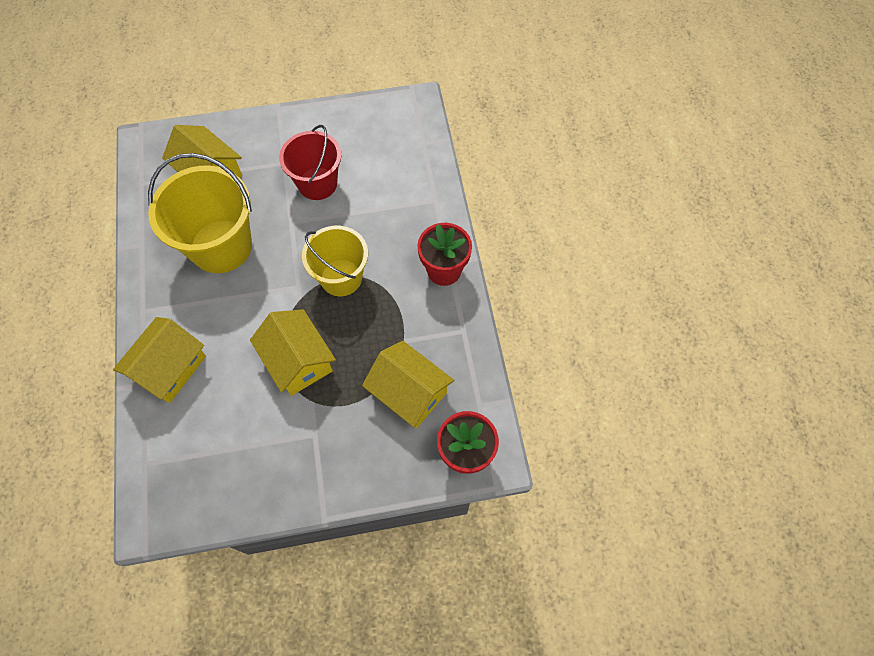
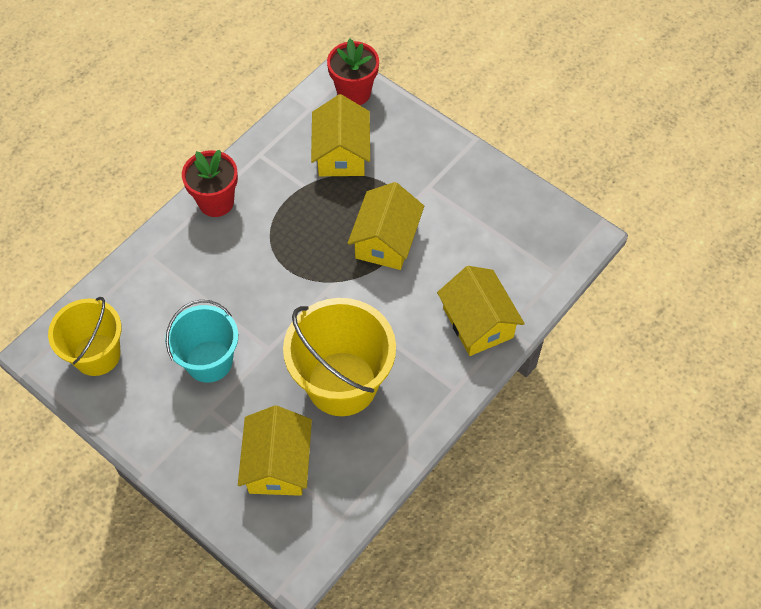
camera: 130 degrees left, 5 degrees down
yellow house [113,317,206,403] -> yellow house turned 75 degrees clockwise [437,266,525,356]
red bucket [279,125,341,200] -> turquoise bucket [165,300,238,383]
yellow bucket [302,226,368,296] -> yellow bucket moved to [48,297,121,376]

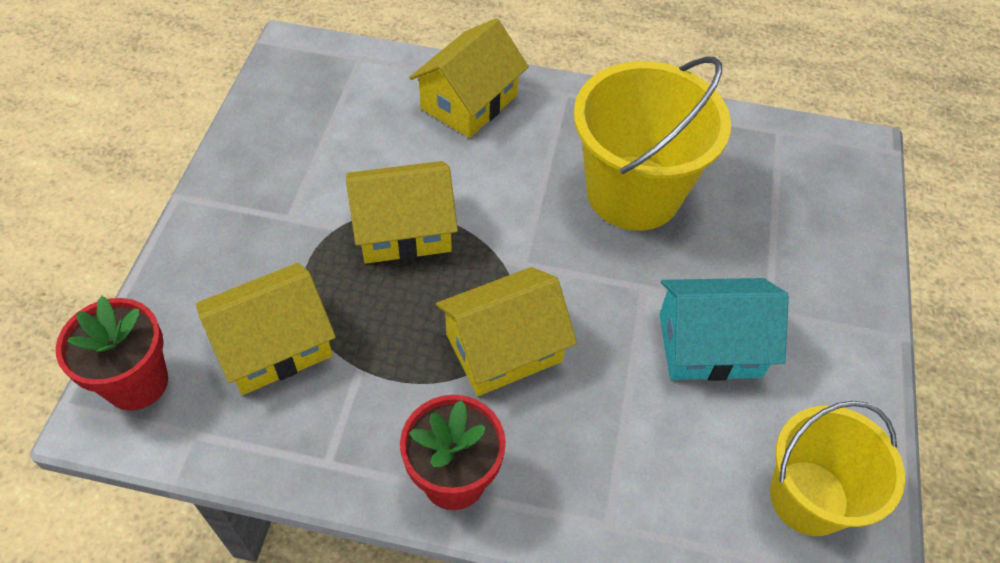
camera: 120 degrees left, 5 degrees down
turquoise bucket [165,300,238,383] -> turquoise house [659,278,789,381]
yellow house [238,406,312,496] -> yellow house moved to [436,267,577,396]

